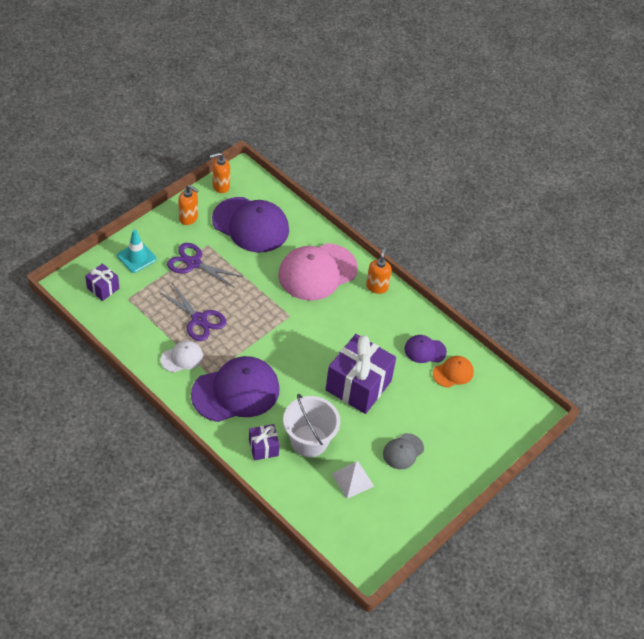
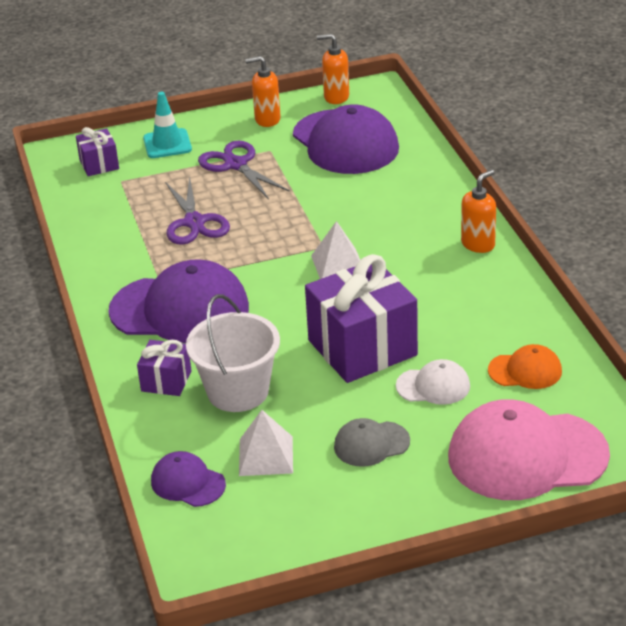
camera: 35 degrees right, 15 degrees down
white cap [161,341,203,373] -> white cap moved to [396,359,470,405]
orange soap dispenser [178,185,199,225] -> orange soap dispenser turned 120 degrees clockwise [245,56,281,127]
pink cap [278,243,358,301] -> pink cap moved to [448,399,610,500]
purple cap [404,335,447,363] -> purple cap moved to [151,451,226,507]
none -> white pyramid [311,221,360,279]

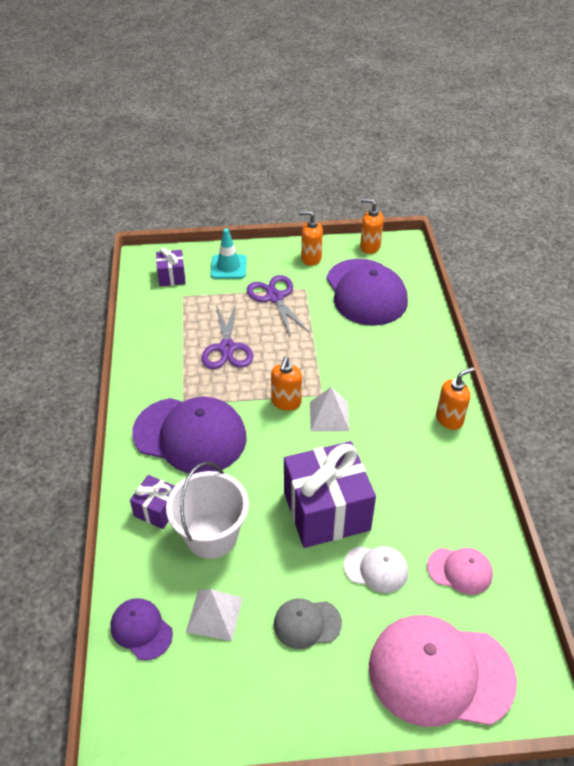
camera: 10 degrees right, 10 degrees up
orange cap [488,344,562,389] -> pink cap [427,548,493,595]
none -> orange soap dispenser [271,357,302,411]

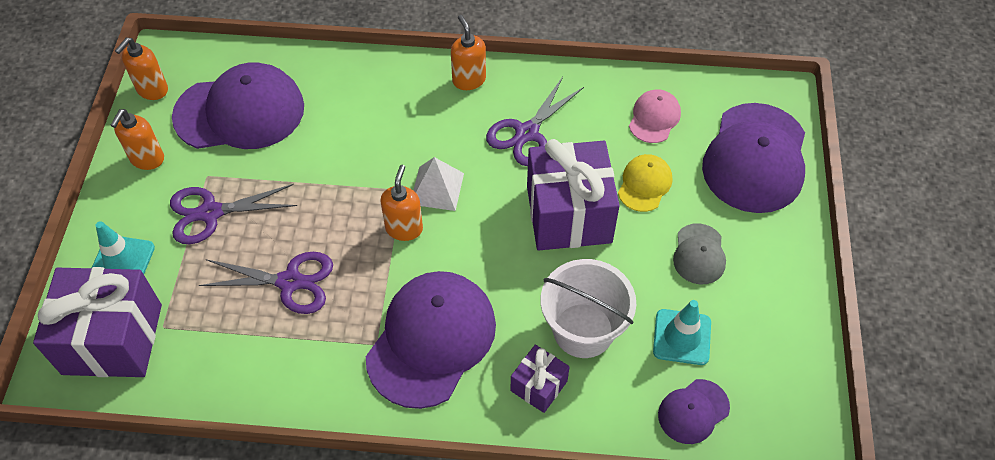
camera: 80 degrees left, 10 degrees up
purple gift [156,248,186,286] -> purple gift [33,267,162,377], size x2.03
white pyramid [186,589,243,641] -> turquoise traffic cone [653,300,711,365]
orange soap dispenser [271,357,302,411] -> orange soap dispenser turned 105 degrees counterclockwise [380,165,423,241]
white cap [344,546,408,593] -> yellow cap [618,154,672,212]
pink cap [369,615,517,727] -> purple cap [702,103,805,213]
none -> purple scissors [486,77,584,166]

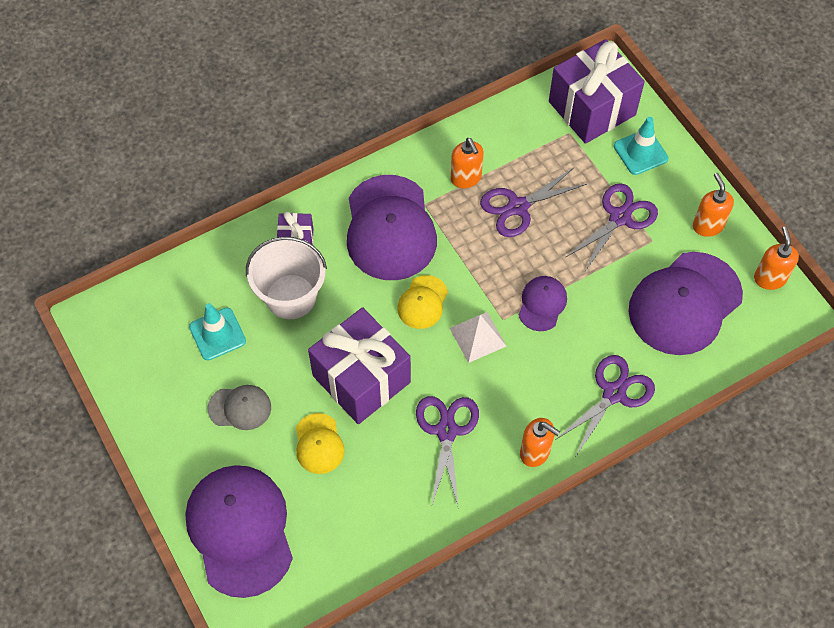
camera: 145 degrees right, 5 degrees up
orange soap dispenser [380,165,423,241] -> orange soap dispenser moved to [451,138,484,188]
pink cap [629,90,681,143] -> none
purple cap [658,379,730,444] -> purple cap moved to [519,276,567,331]
grey cap [673,223,726,284] -> grey cap turned 120 degrees clockwise [207,385,271,430]
none -> yellow cap [397,275,448,329]
none -> purple scissors [555,355,655,456]

